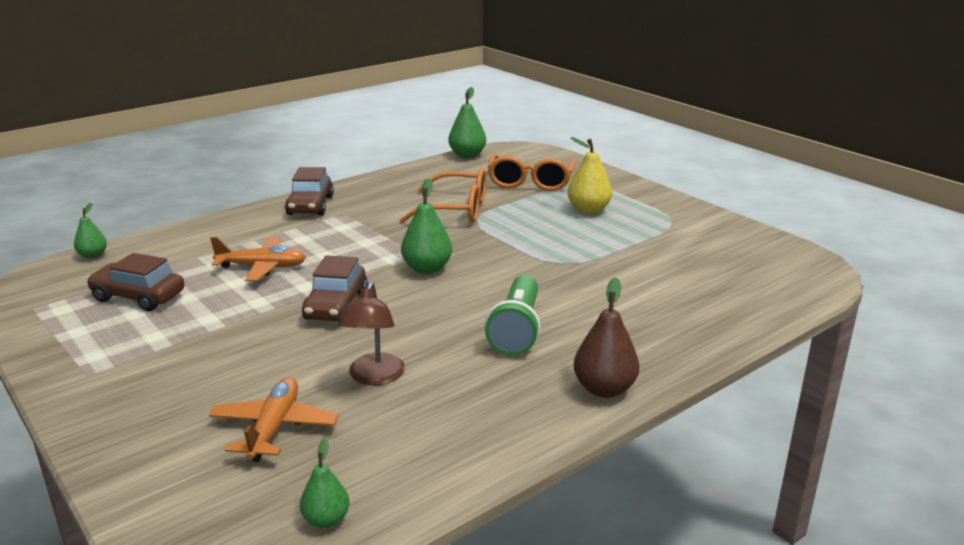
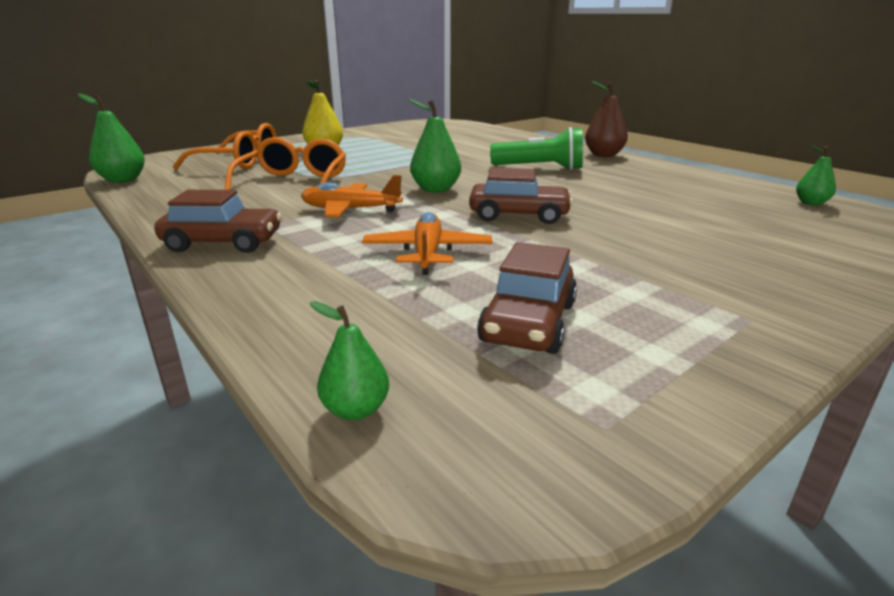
camera: 90 degrees left, 0 degrees up
orange plane [209,377,339,462] -> orange plane moved to [301,175,403,218]
brown lamp [338,282,405,385] -> none

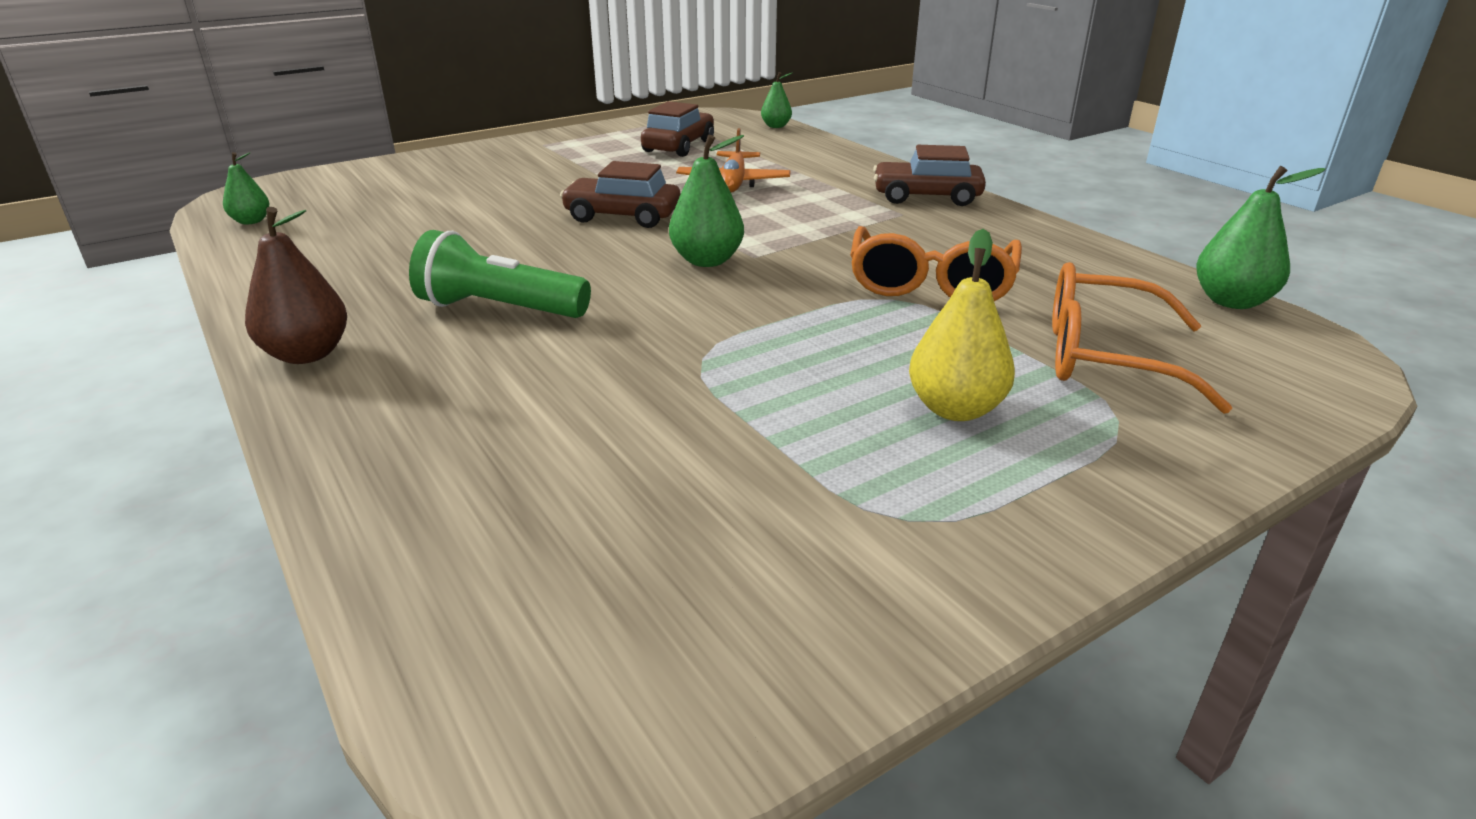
camera: 175 degrees left, 5 degrees up
orange plane [301,175,403,218] -> none

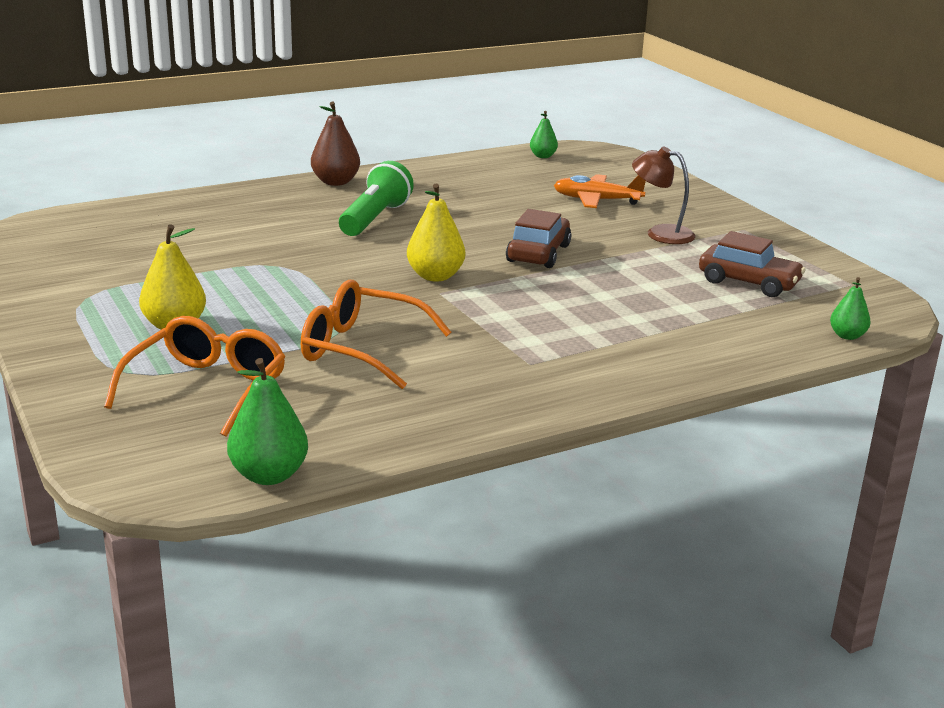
camera: 95 degrees right, 5 degrees down
green pear [669,135,744,267] -> yellow pear [407,184,465,282]
orange plane [676,128,791,193] -> orange plane moved to [554,174,646,208]
brown car [873,145,986,206] -> none
none -> brown lamp [632,146,696,244]

